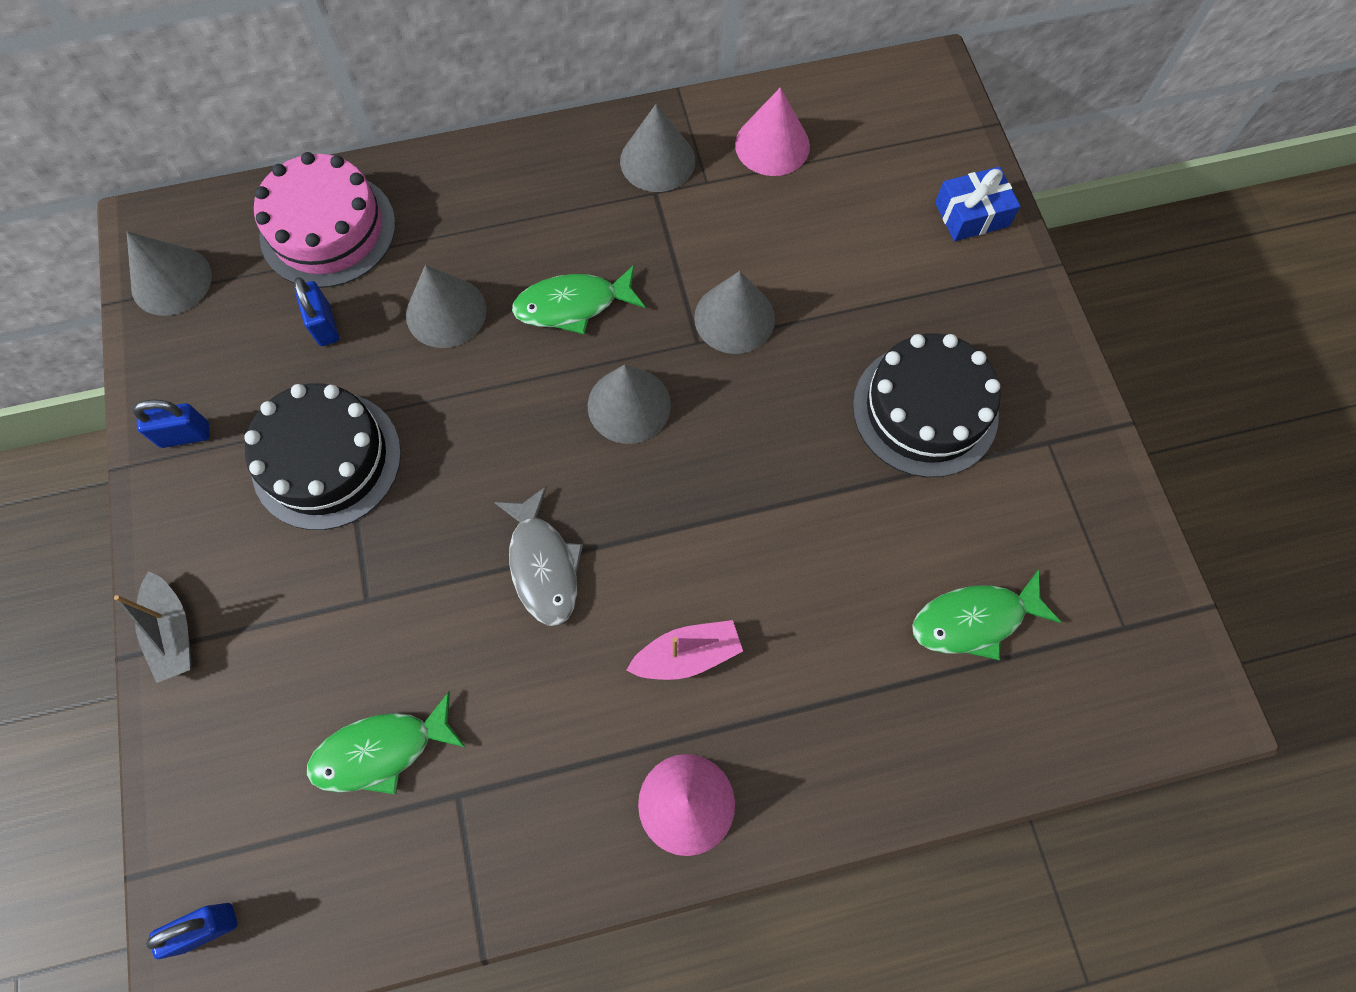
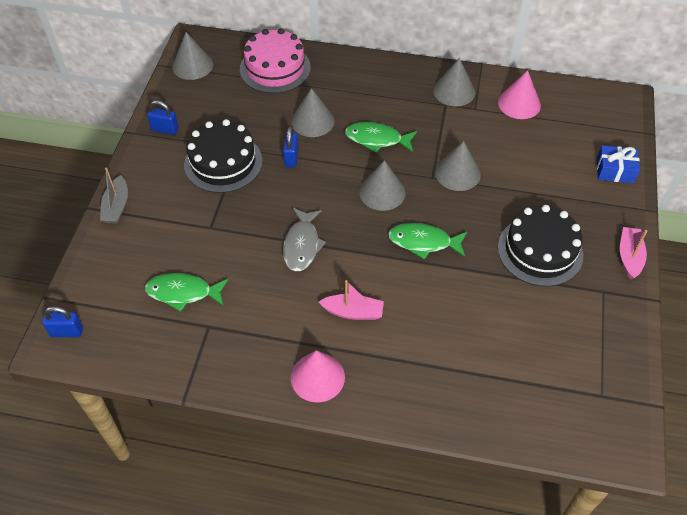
camera: 25 degrees right, 15 degrees down
blue padlock [294,277,339,346] -> blue padlock moved to [283,127,299,167]
green fish [912,570,1061,660] -> green fish moved to [388,223,467,259]
none -> pink boat [620,227,647,280]

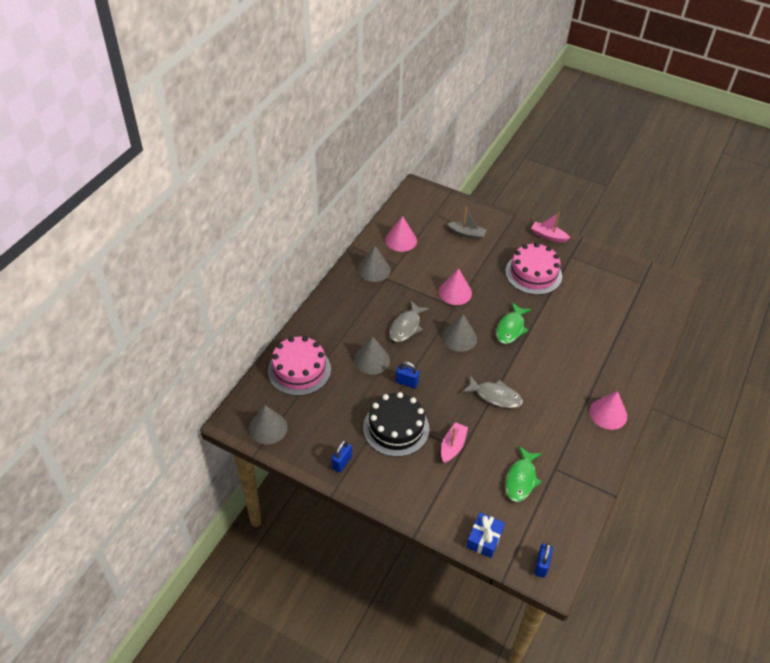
camera: 75 degrees left, 5 degrees down
grey boat [100,168,128,223] -> grey boat moved to [447,208,486,240]
pink boat [319,280,384,320] -> pink boat moved to [441,422,468,463]
green fish [345,122,417,153] -> grey fish [390,301,429,342]
grey cone [435,141,481,191] -> pink cone [439,268,472,305]
black cake [498,205,583,287] -> pink cake [505,243,562,295]
blue gift [597,145,640,183] -> blue gift moved to [466,513,505,558]

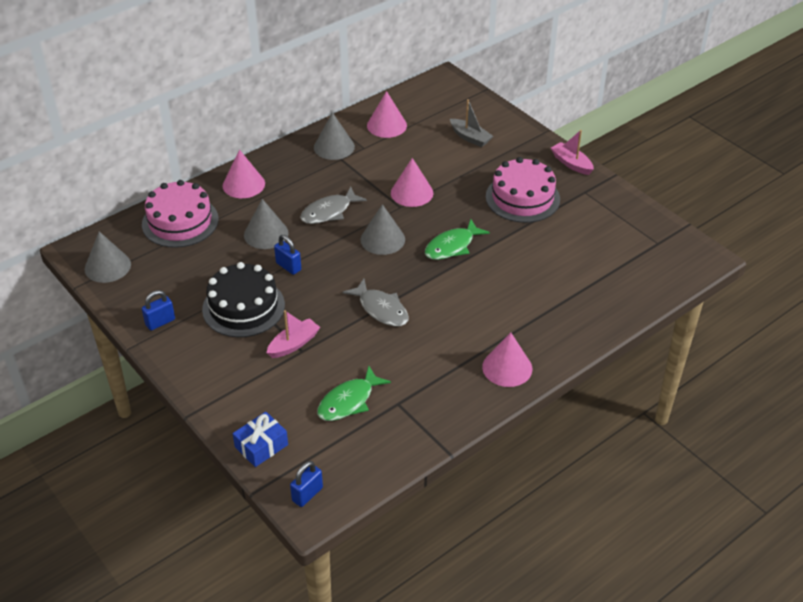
camera: 25 degrees right, 5 degrees down
none -> pink cone [222,150,265,198]

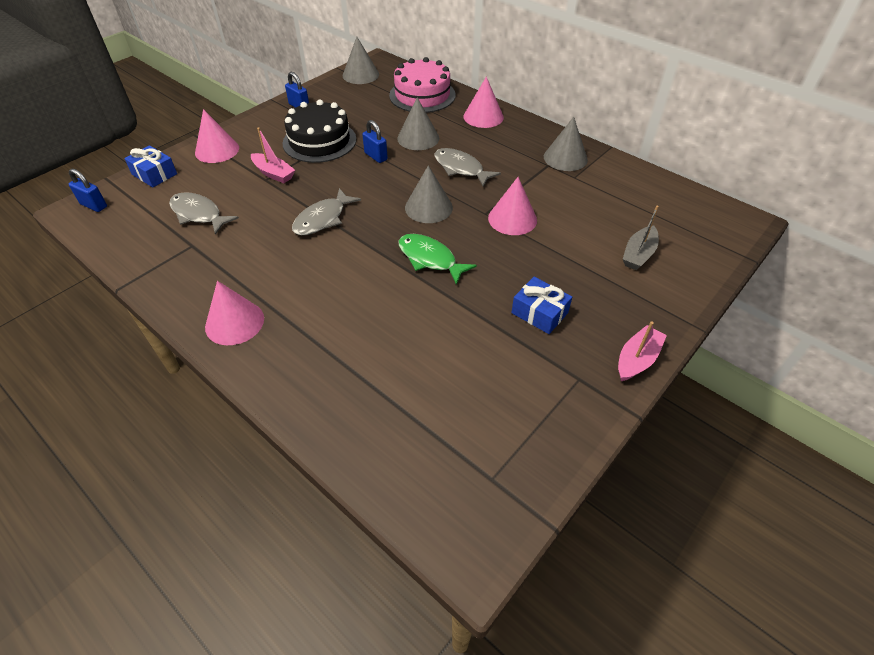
camera: 80 degrees right, 5 degrees up
blue padlock [274,235,301,275] -> blue padlock turned 75 degrees counterclockwise [362,120,388,163]
green fish [317,366,391,421] -> grey fish [169,192,239,235]
pink cone [367,91,407,138] -> pink cone moved to [195,109,239,163]
pink cake [486,157,560,223] -> blue gift [511,277,572,334]

